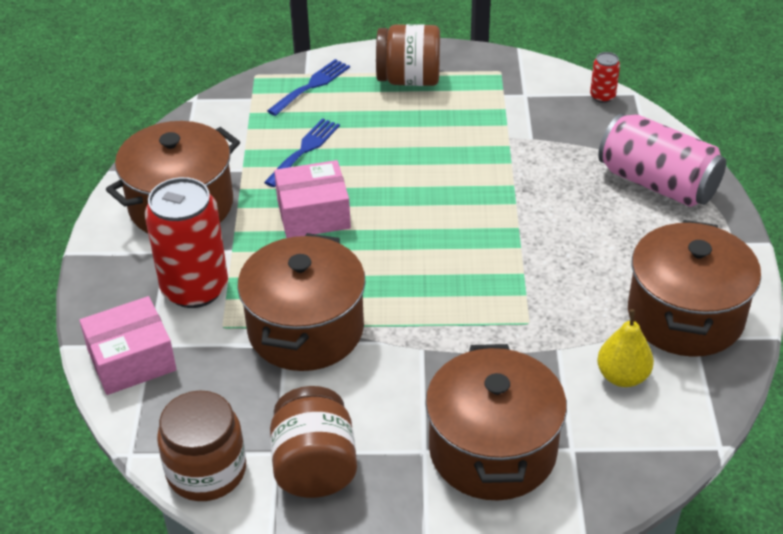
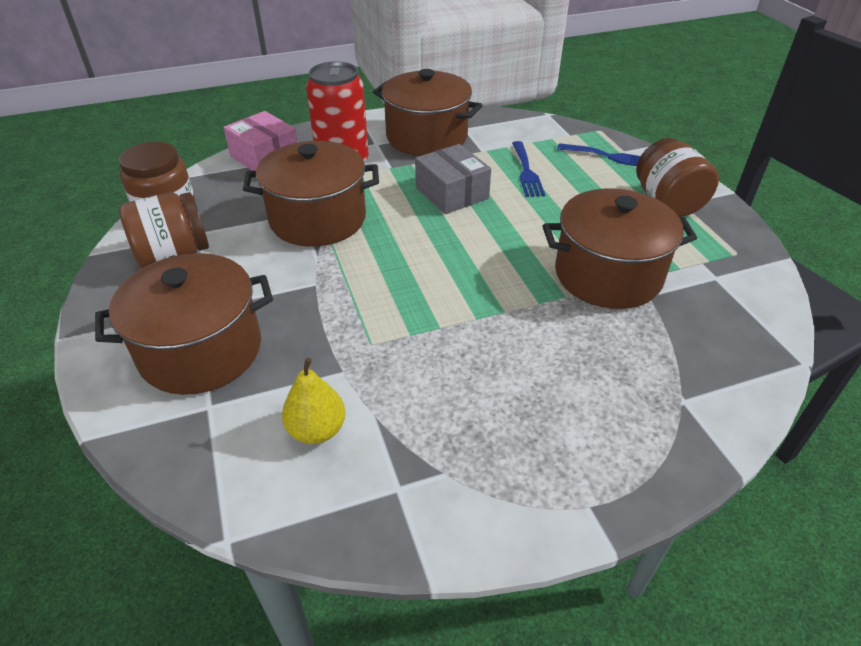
camera: 70 degrees right, 0 degrees up
blue fork [264,118,340,187] -> blue fork turned 75 degrees clockwise [512,141,545,197]
pink box [274,160,351,238] -> grey box [415,144,491,214]
red can [590,52,620,103] -> none
pink can [598,113,726,207] -> none
brown pot [628,220,761,357] -> brown pot moved to [543,188,697,309]

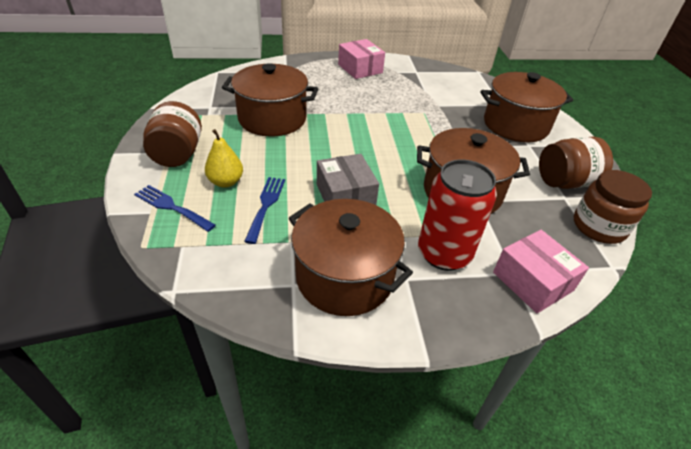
camera: 170 degrees left, 0 degrees up
yellow pear [282,358,346,444] -> yellow pear moved to [205,129,243,188]
none -> pink box [338,39,385,79]

